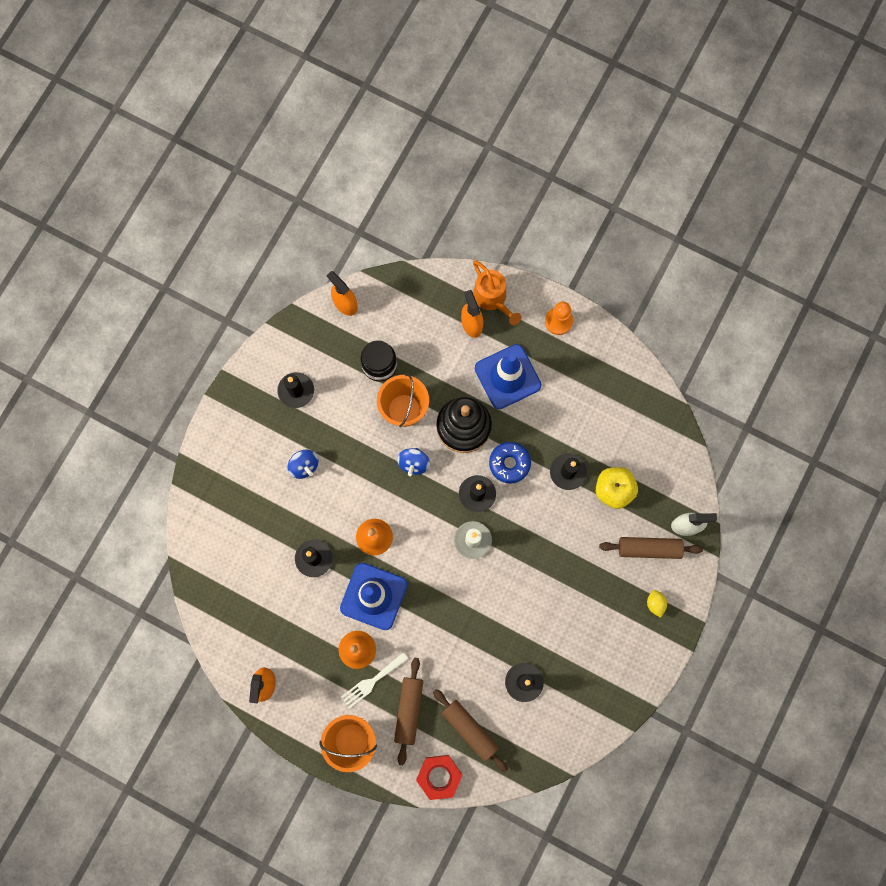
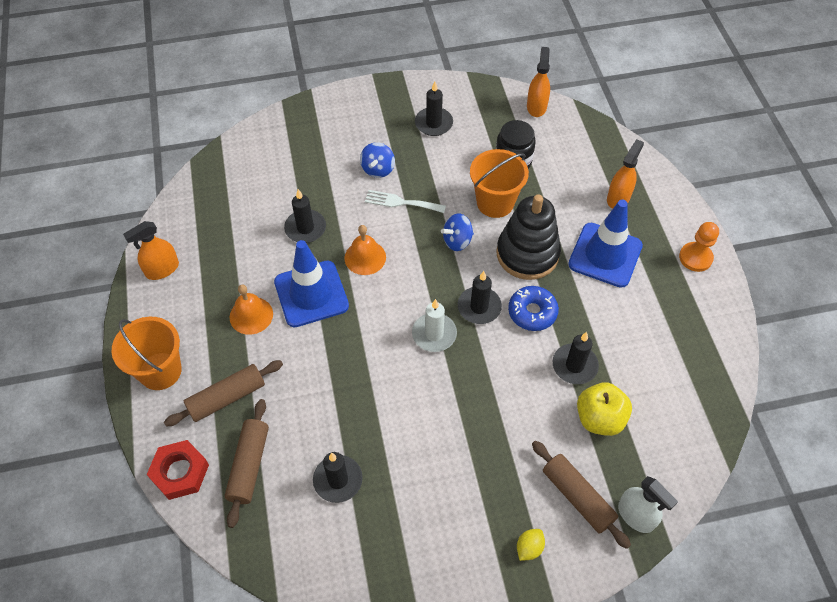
camera: 50 degrees right, 20 degrees down
white fork [341,652,408,709] -> white fork moved to [365,190,446,213]
orange watering can [473,260,521,325] -> none

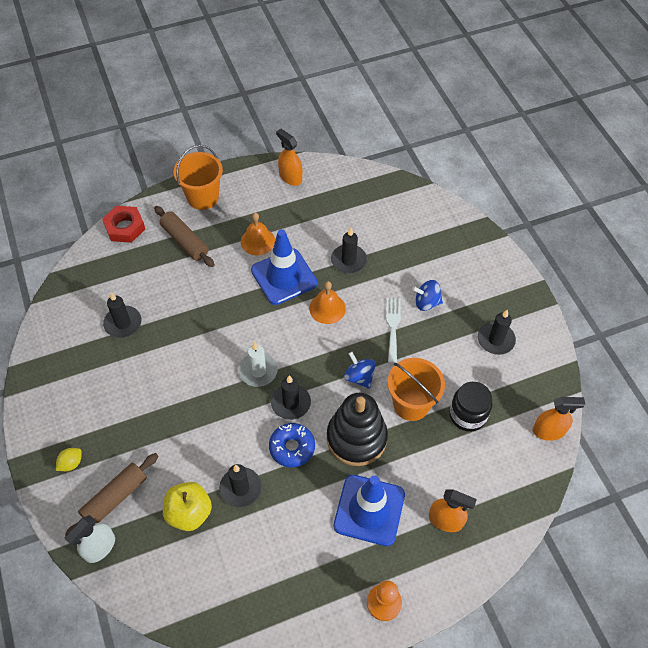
camera: 80 degrees right, 0 degrees up
brown rolling pin [225,399,269,528] -> none
yellow lemon [517,529,545,561] -> yellow lemon turned 75 degrees counterclockwise [56,448,82,471]

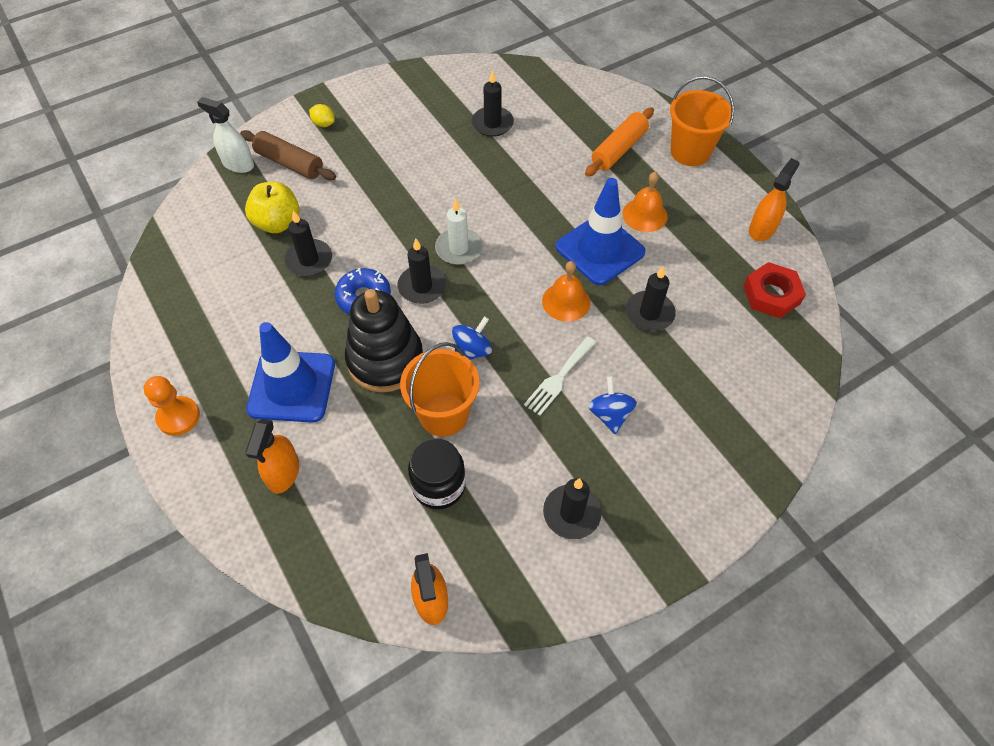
camera: 80 degrees right, 0 degrees up
red nut [102,206,145,243] -> red nut moved to [743,262,806,318]
brown rolling pin [154,206,215,267] -> orange rolling pin [585,107,654,177]
white fork [386,298,401,363] -> white fork turned 135 degrees clockwise [524,336,596,416]

